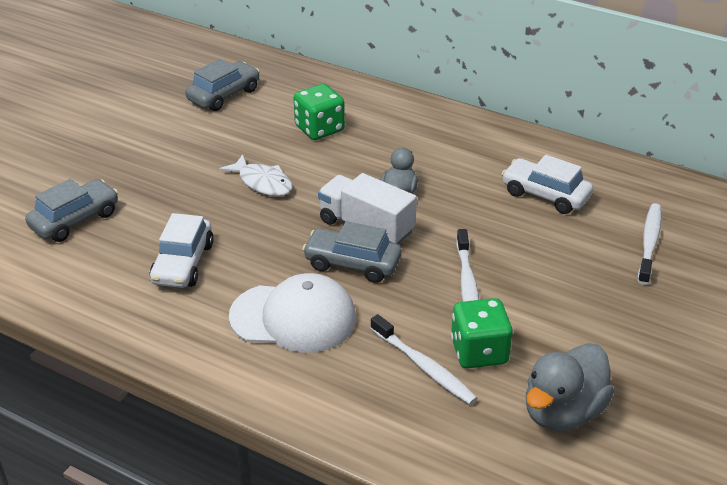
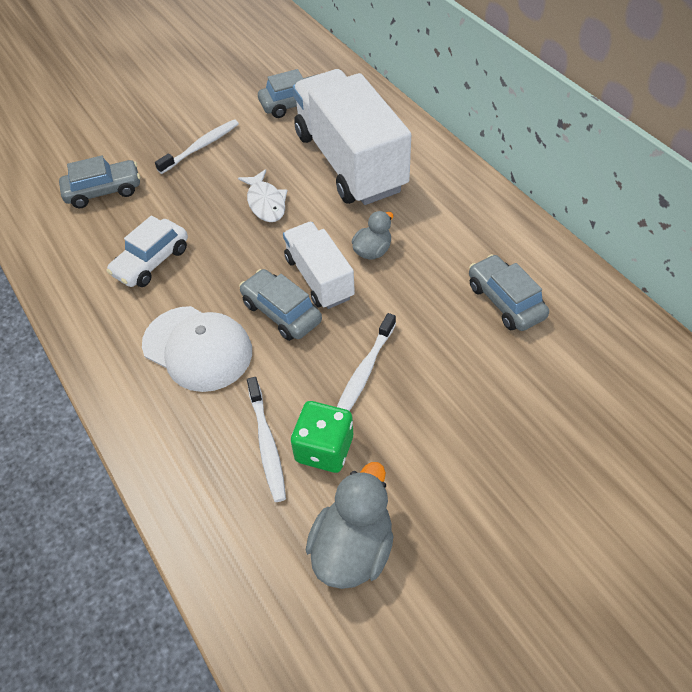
camera: 30 degrees right, 15 degrees up
green dice [294,84,345,140] -> white truck [293,69,411,205]
white car [502,155,593,214] -> grey car [469,254,549,331]
grey duck [526,343,614,431] -> grey duck turned 135 degrees clockwise [306,462,393,589]
white toothbrush [638,203,662,285] -> white toothbrush moved to [155,119,239,174]

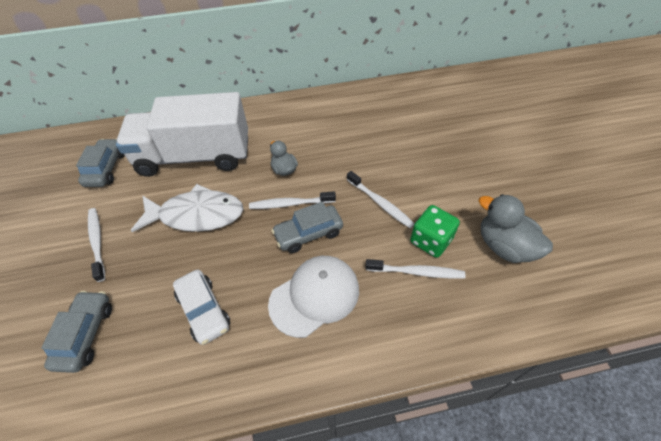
camera: 70 degrees left, 0 degrees up
white fish [238,169,287,222] -> white fish [131,184,243,232], size x1.72
white truck [283,222,355,309] -> white toothbrush [249,191,336,209]
grey car [469,254,549,331] -> none

